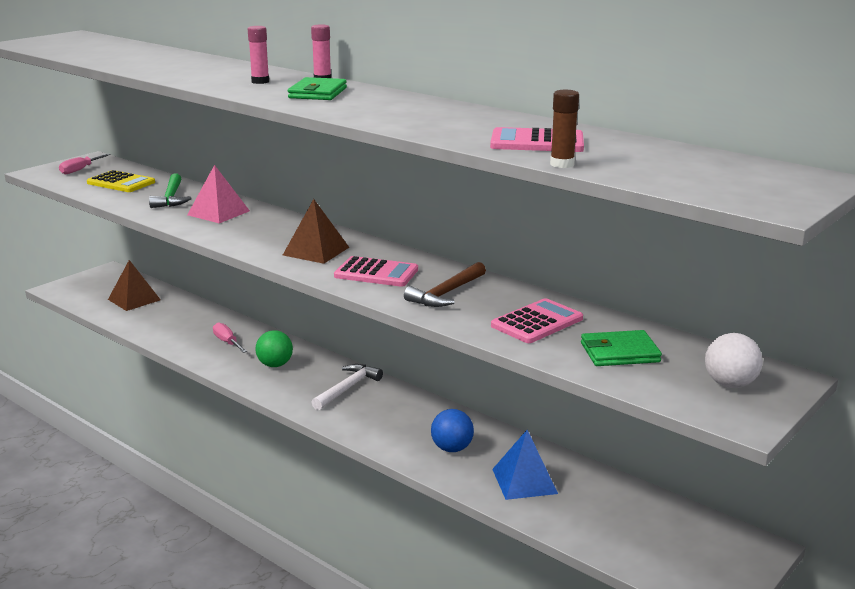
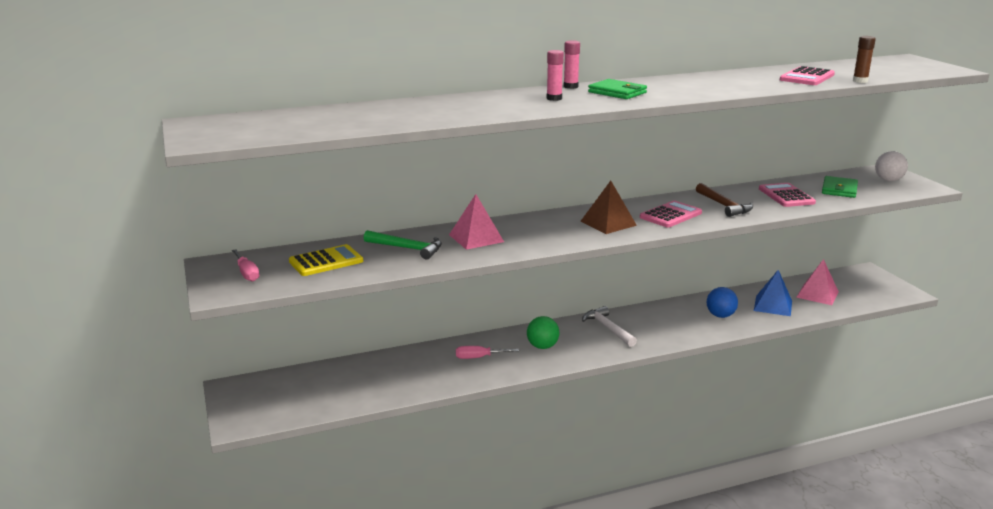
camera: 60 degrees left, 0 degrees up
brown pyramid [108,260,161,311] -> none
none -> pink pyramid [796,259,839,305]

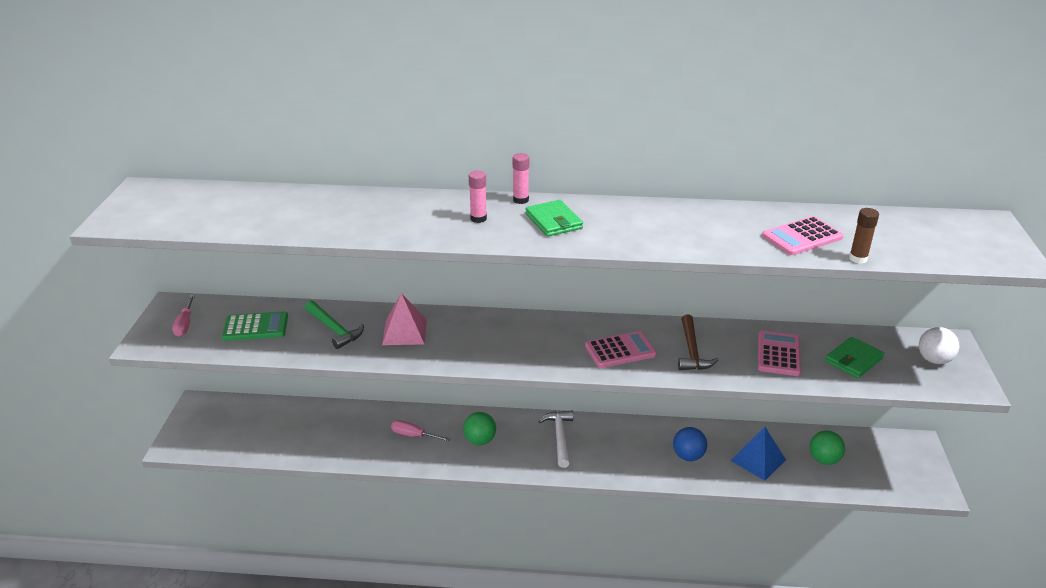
camera: 25 degrees right, 10 degrees up
yellow calculator [289,244,363,276] -> green calculator [222,311,288,341]
brown pyramid [580,181,637,234] -> none
pink pyramid [796,259,839,305] -> green ball [810,430,845,465]

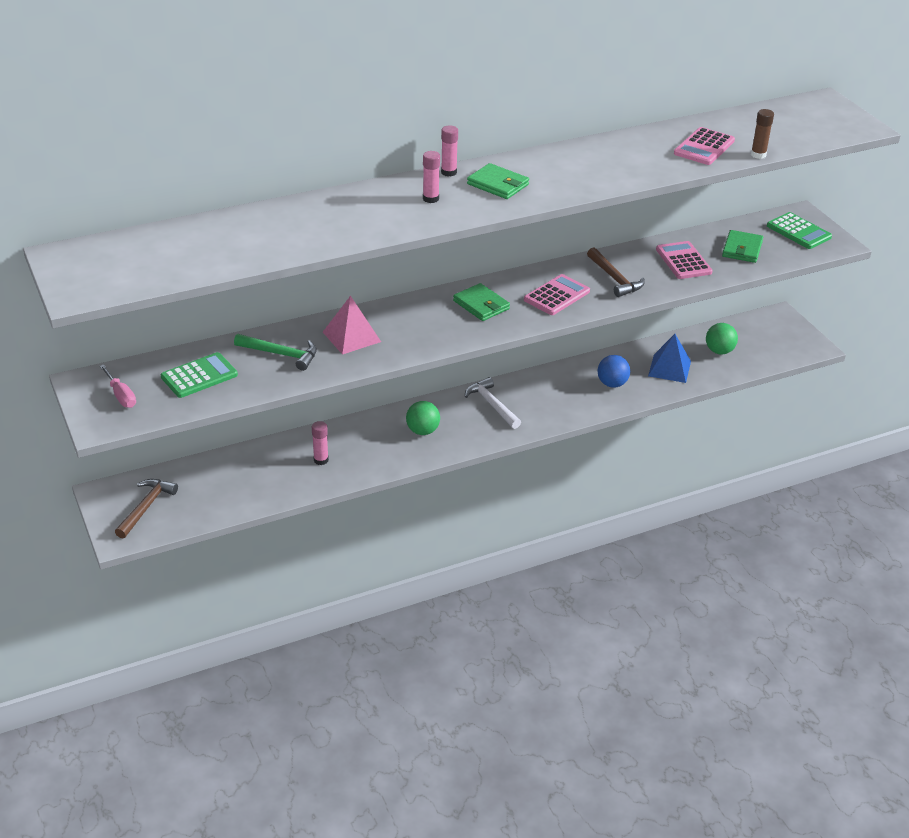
camera: 30 degrees left, 5 degrees up
pink screwdriver [391,420,450,441] -> none
white ball [919,327,959,364] -> green calculator [767,212,832,249]
none -> brown hammer [115,479,178,539]
none -> pink glue stick [312,421,329,465]
none -> green wallet [453,283,510,321]

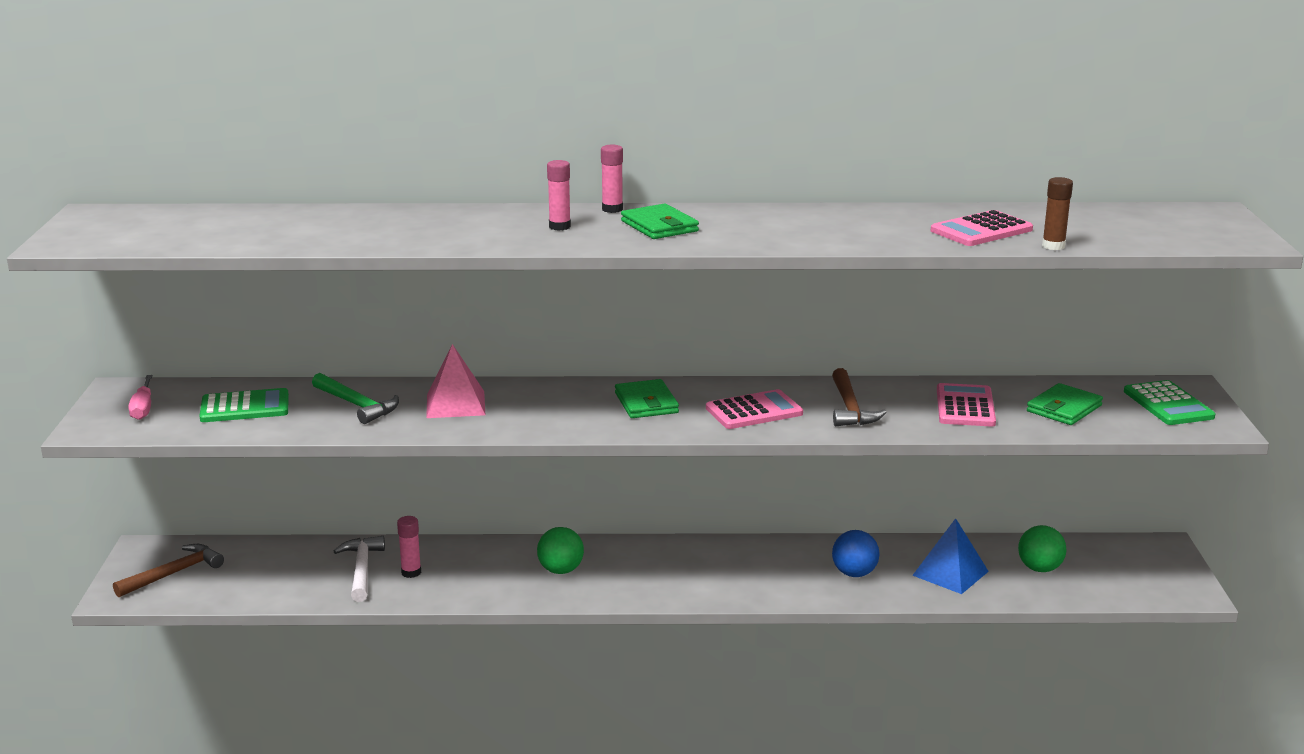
camera: 25 degrees right, 15 degrees down
white hammer [465,377,521,429] -> white hammer moved to [333,536,385,602]

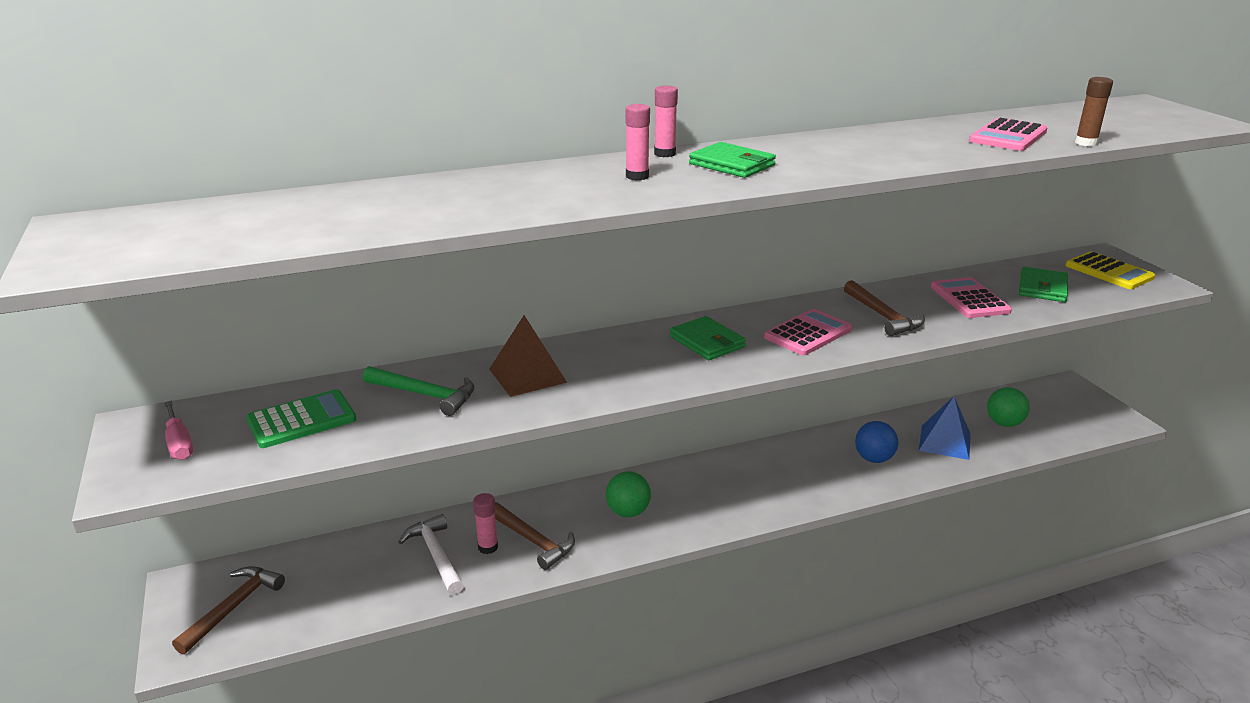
camera: 20 degrees left, 5 degrees up
pink pyramid [426,344,485,418] -> brown pyramid [489,315,567,397]
green calculator [1124,380,1216,425] -> yellow calculator [1065,251,1155,289]
none -> brown hammer [495,502,575,570]

